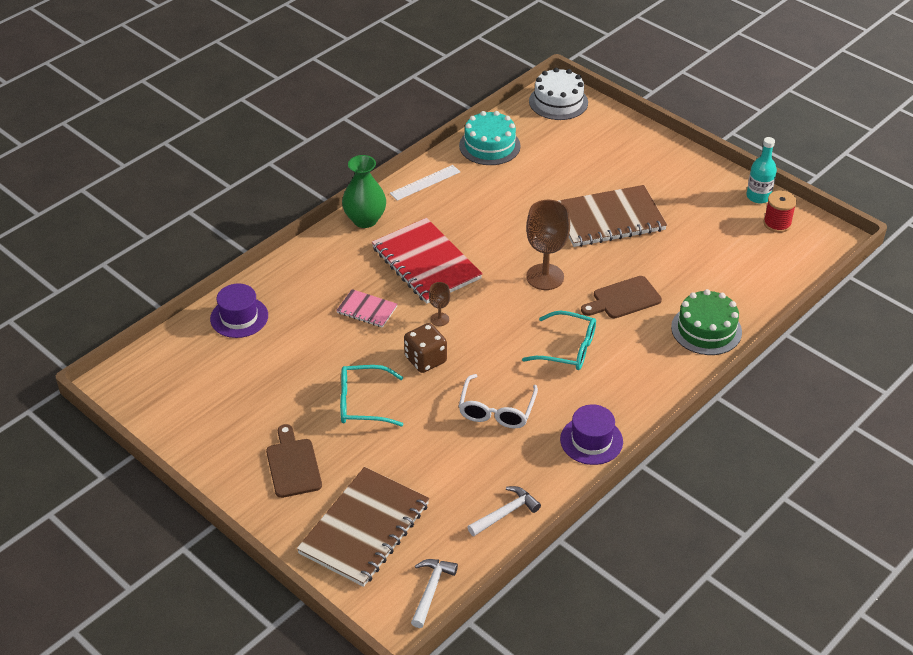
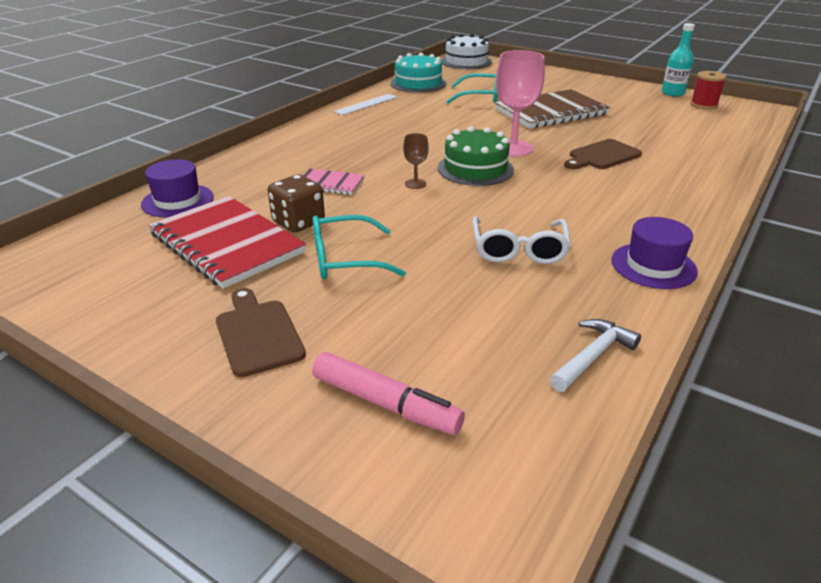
camera: 10 degrees left, 10 degrees down
brown notebook [297,467,429,587] -> pink marker [312,352,465,435]
green vase [342,155,386,228] -> none
red notebook [372,218,483,304] -> red notebook moved to [149,196,306,289]
brown dice [404,323,447,373] -> brown dice moved to [268,174,325,233]
white hammer [411,559,458,628] -> none
turquoise glasses [522,311,596,370] -> turquoise glasses moved to [446,72,498,104]
brown goblet [526,200,570,290] -> pink goblet [496,50,545,157]
green cake [671,289,742,355] -> green cake moved to [438,126,514,186]

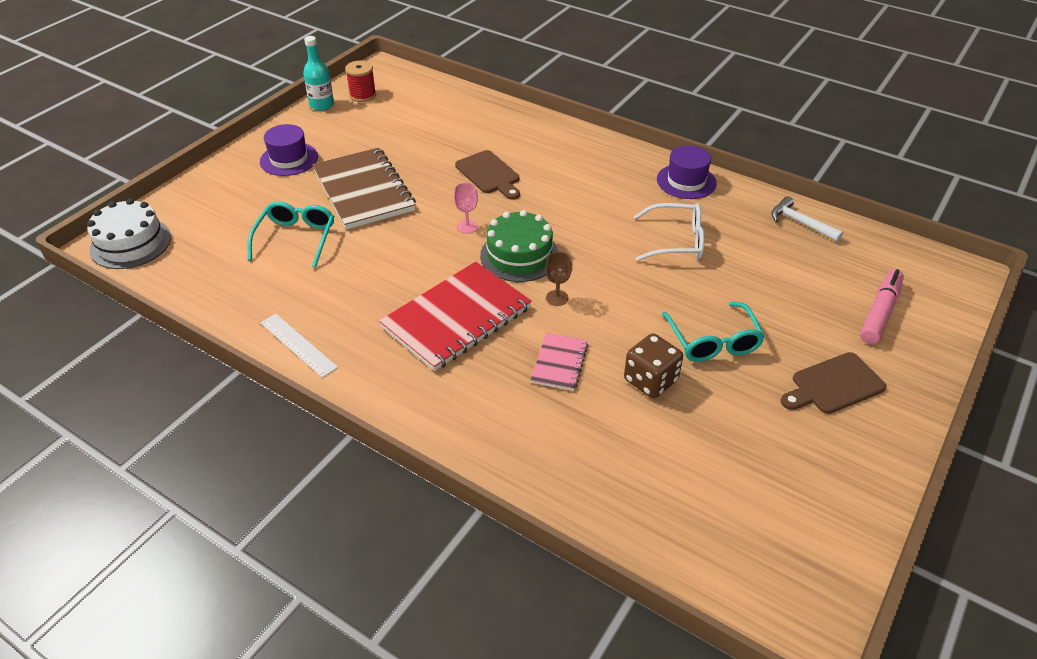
camera: 90 degrees left, 10 degrees up
purple hat [141,159,214,218] -> purple hat moved to [260,124,318,176]
red notebook [149,196,306,289] -> red notebook moved to [379,262,532,371]
turquoise cake [390,52,447,93] -> none
pink goblet [496,50,545,157] -> pink goblet [454,183,478,233], size x0.49

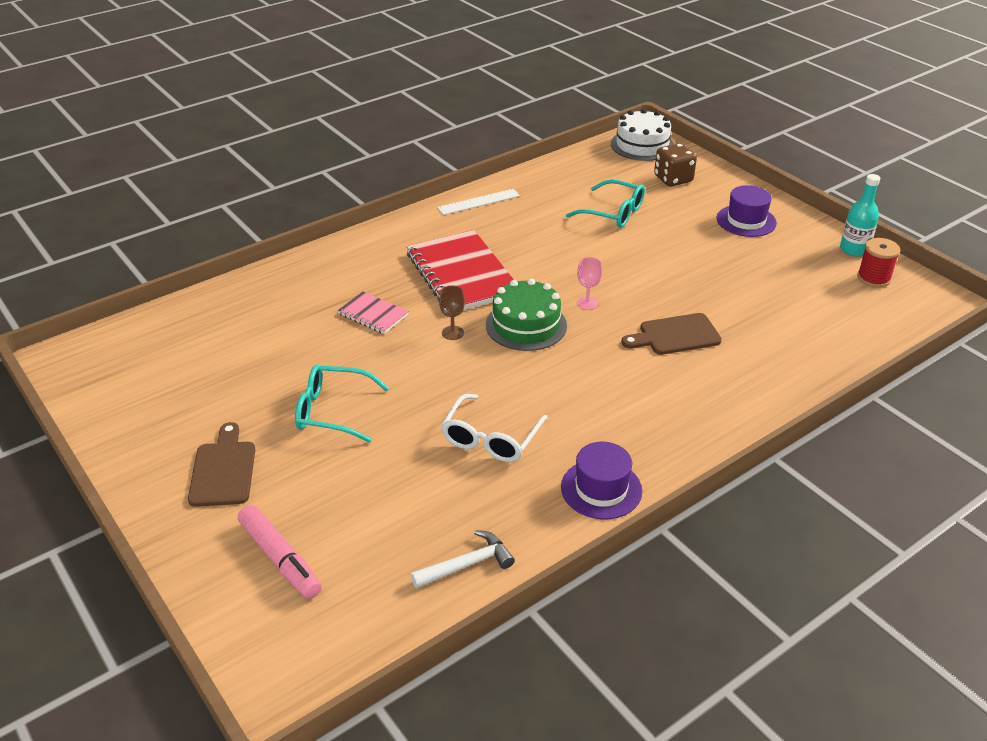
camera: 110 degrees right, 5 degrees down
brown notebook [312,147,416,230] -> none
brown dice [624,333,683,398] -> brown dice moved to [654,143,697,186]

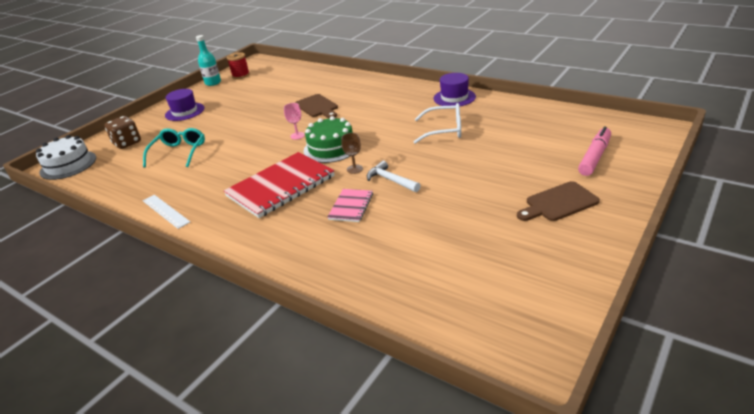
camera: 105 degrees left, 5 degrees down
turquoise glasses [295,365,389,443] -> none
white hammer [410,530,515,589] -> white hammer moved to [367,161,421,192]

